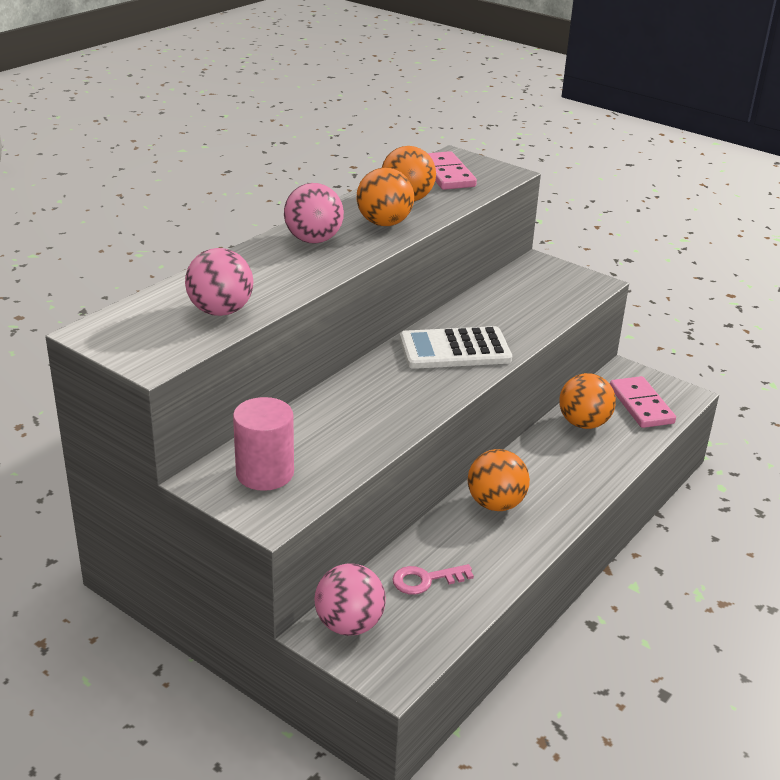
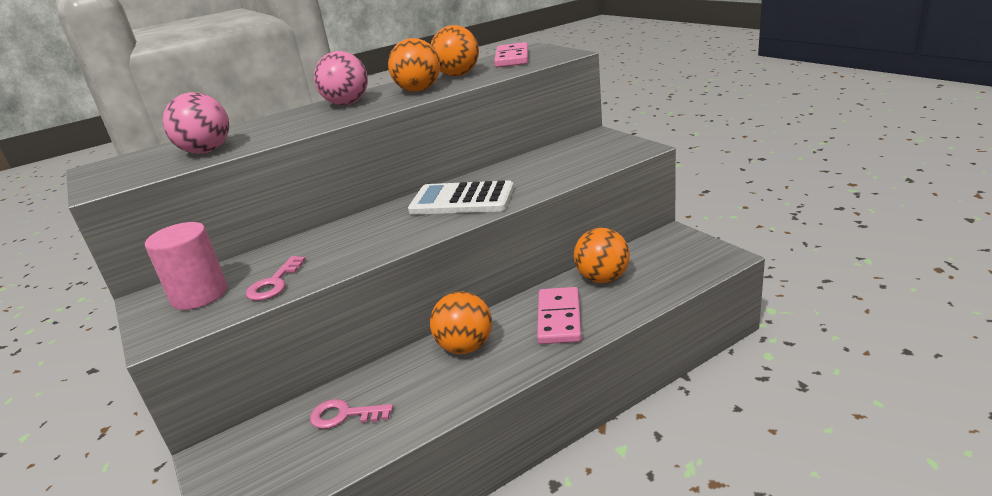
camera: 25 degrees right, 5 degrees down
pink ball [315,563,386,636] -> none
pink domino [610,376,676,428] -> pink domino moved to [537,287,582,344]
none -> pink key [246,256,306,301]

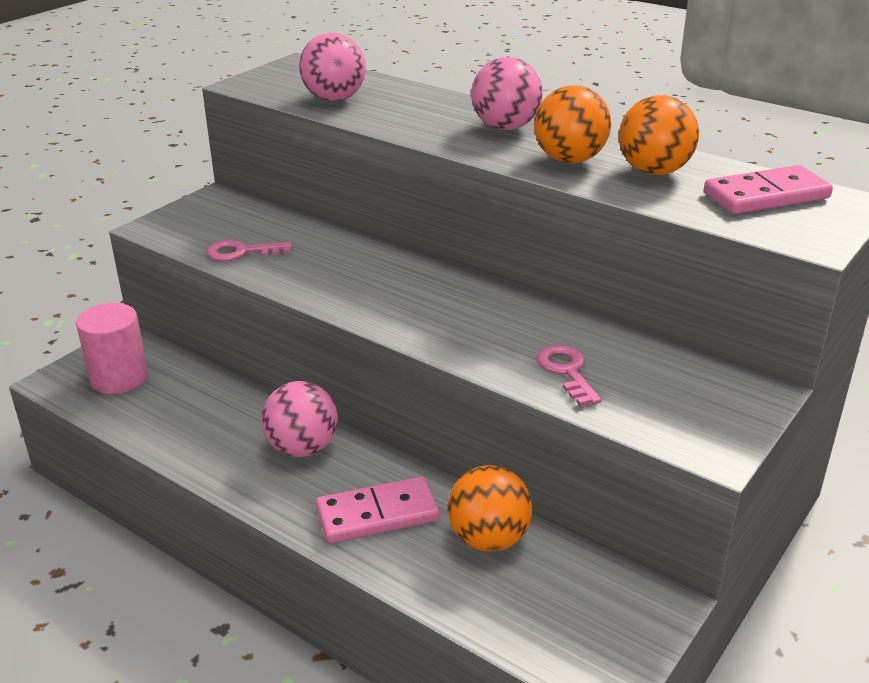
camera: 65 degrees right, 5 degrees up
pink cylinder [145,222,227,310] -> pink cylinder moved to [76,303,148,394]
pink key [310,399,393,429] -> pink key moved to [537,344,602,406]
white calculator [408,180,514,215] -> none
orange ball [430,292,492,354] -> pink ball [261,381,338,457]

